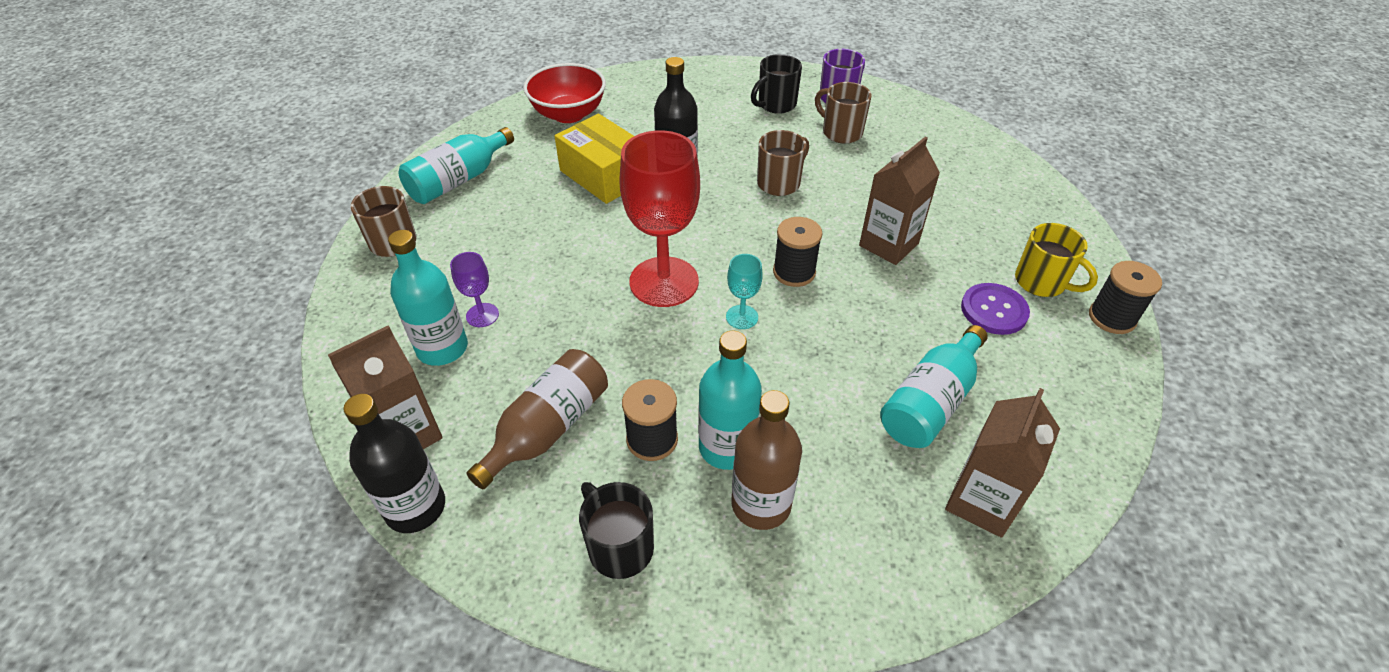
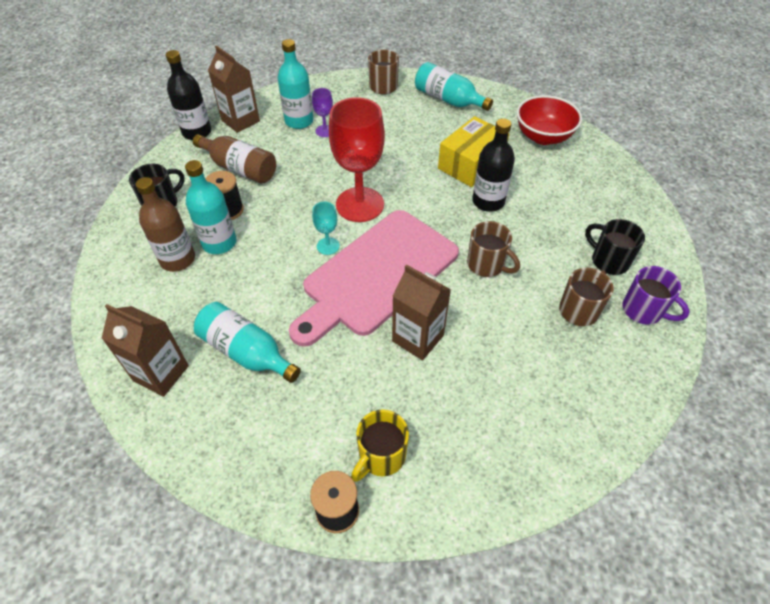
camera: 85 degrees right, 5 degrees up
black spool [773,217,822,287] -> pink cutting board [289,210,459,347]
purple button [961,283,1030,335] -> none

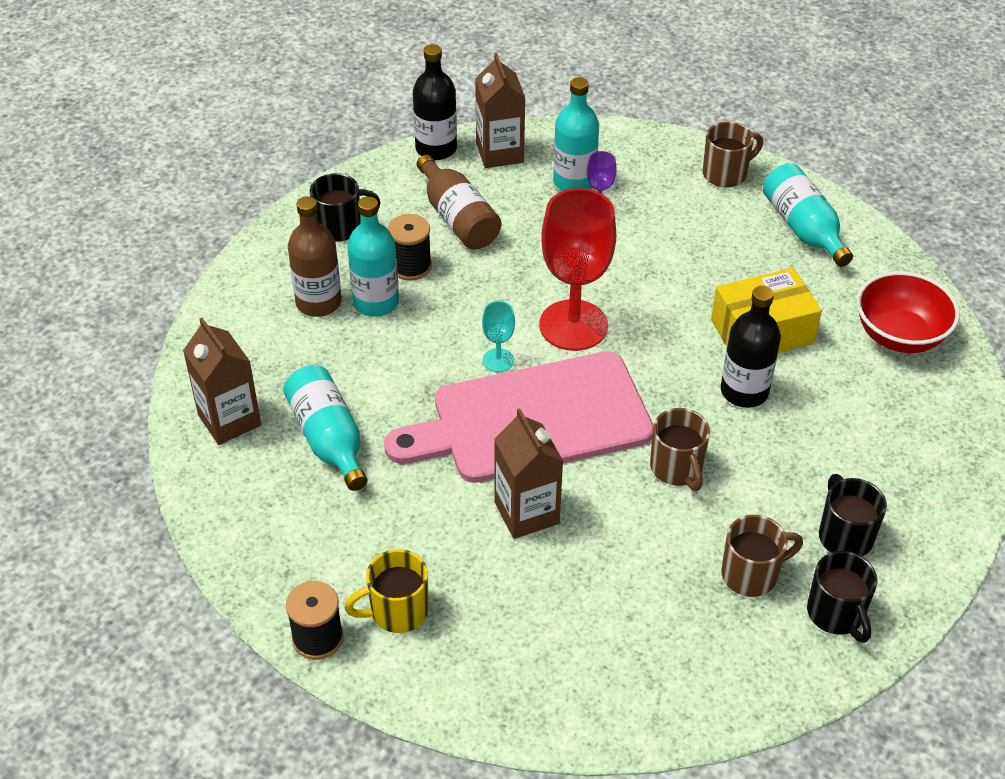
camera: 30 degrees right, 5 degrees down
purple mug [622,266,690,325] -> black mug [807,551,878,643]

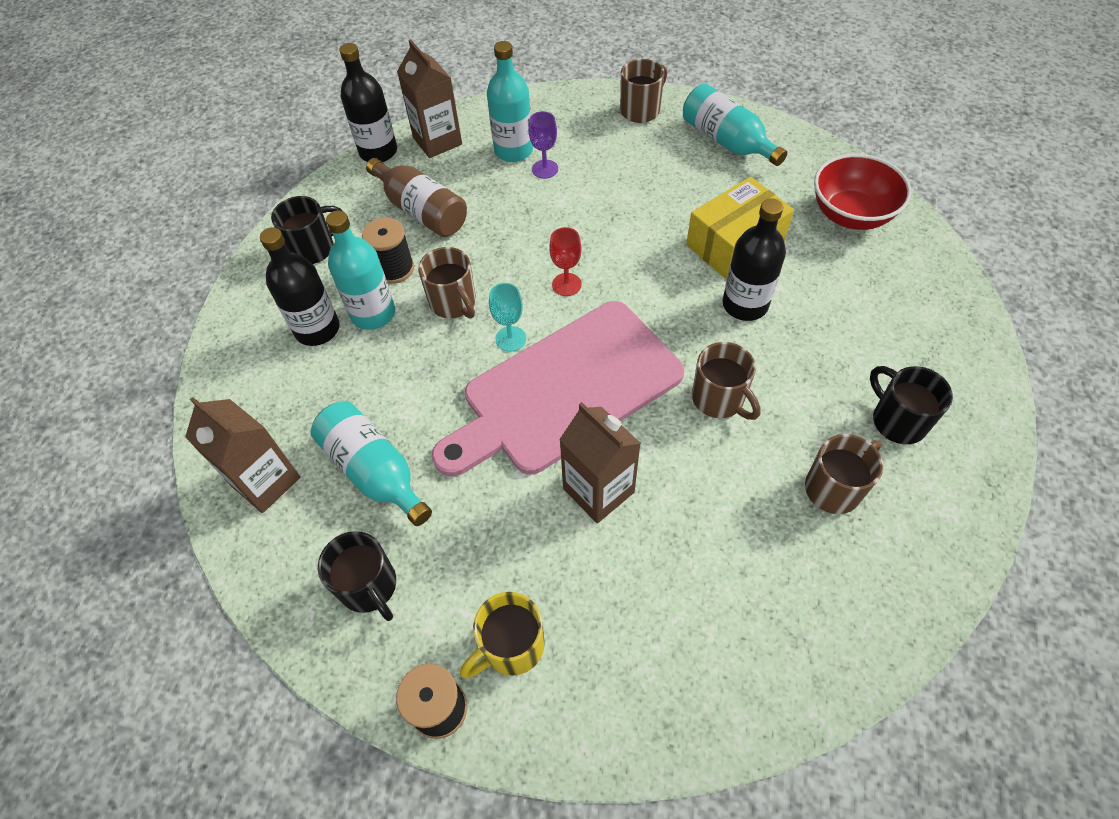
camera: 15 degrees left, 10 degrees up
brown bottle [288,196,342,317] -> black bottle [260,227,340,346]
red goblet [539,188,616,351] -> red goblet [549,227,582,296], size x0.45
black mug [807,551,878,643] -> black mug moved to [318,531,396,621]
none -> brown mug [418,247,476,318]

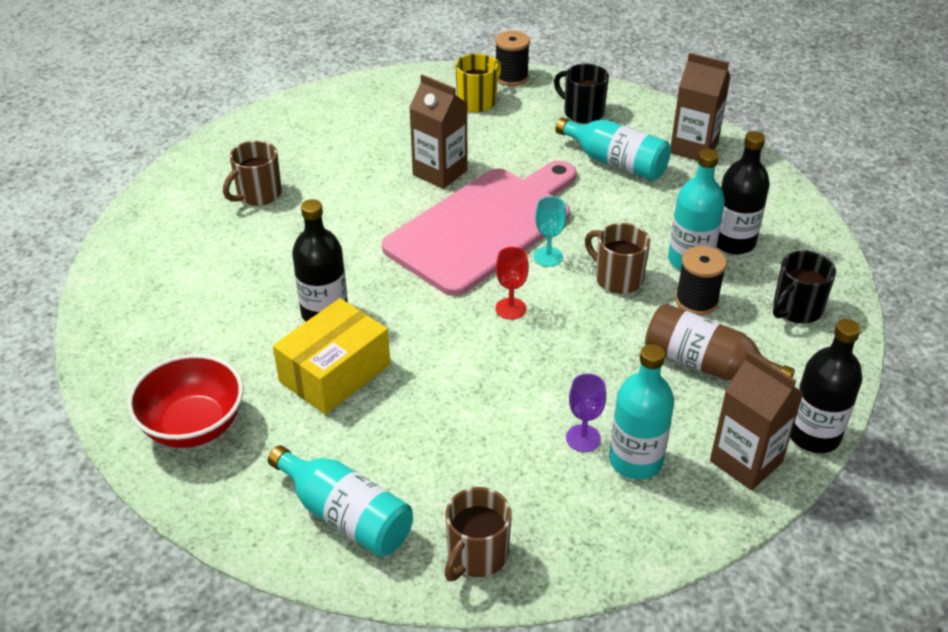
camera: 165 degrees right, 15 degrees down
brown mug [692,342,761,420] -> none
black mug [870,366,953,444] -> none

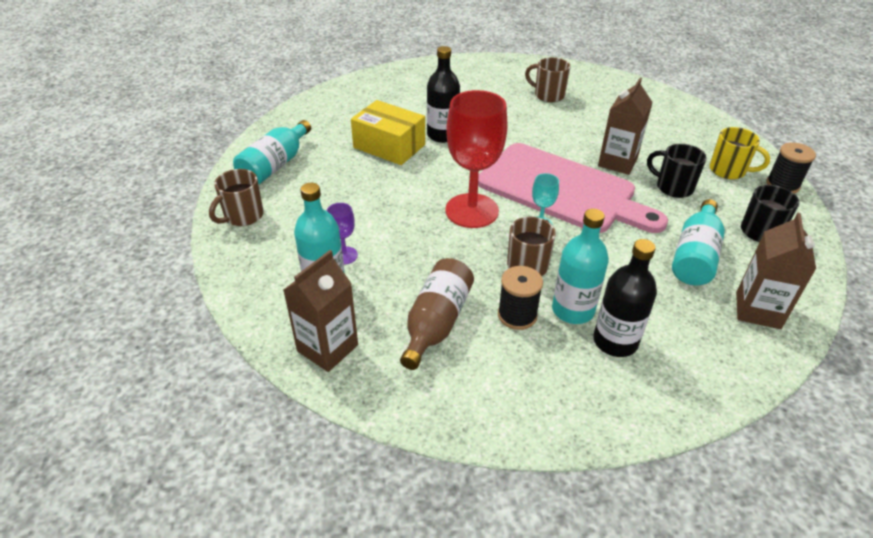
camera: 80 degrees right, 0 degrees up
red bowl [127,354,243,448] -> none
brown mug [444,487,512,581] -> brown mug turned 75 degrees counterclockwise [209,169,264,226]
red goblet [495,247,529,320] -> red goblet [445,90,507,228], size x2.23
black mug [773,251,836,324] -> black mug moved to [647,144,706,198]
black bottle [790,319,863,453] -> none

